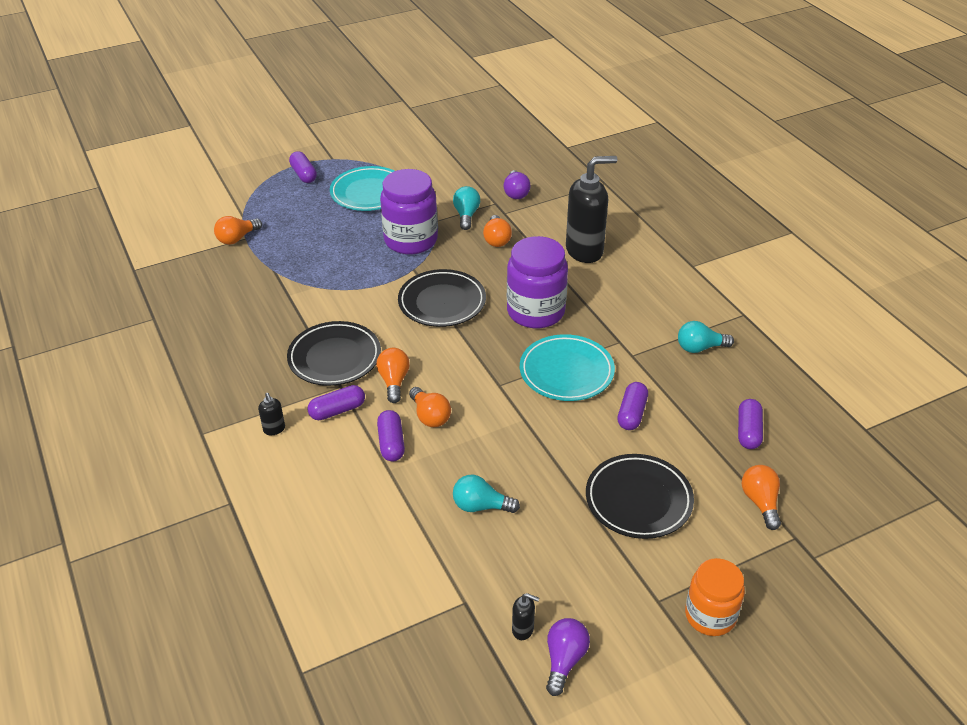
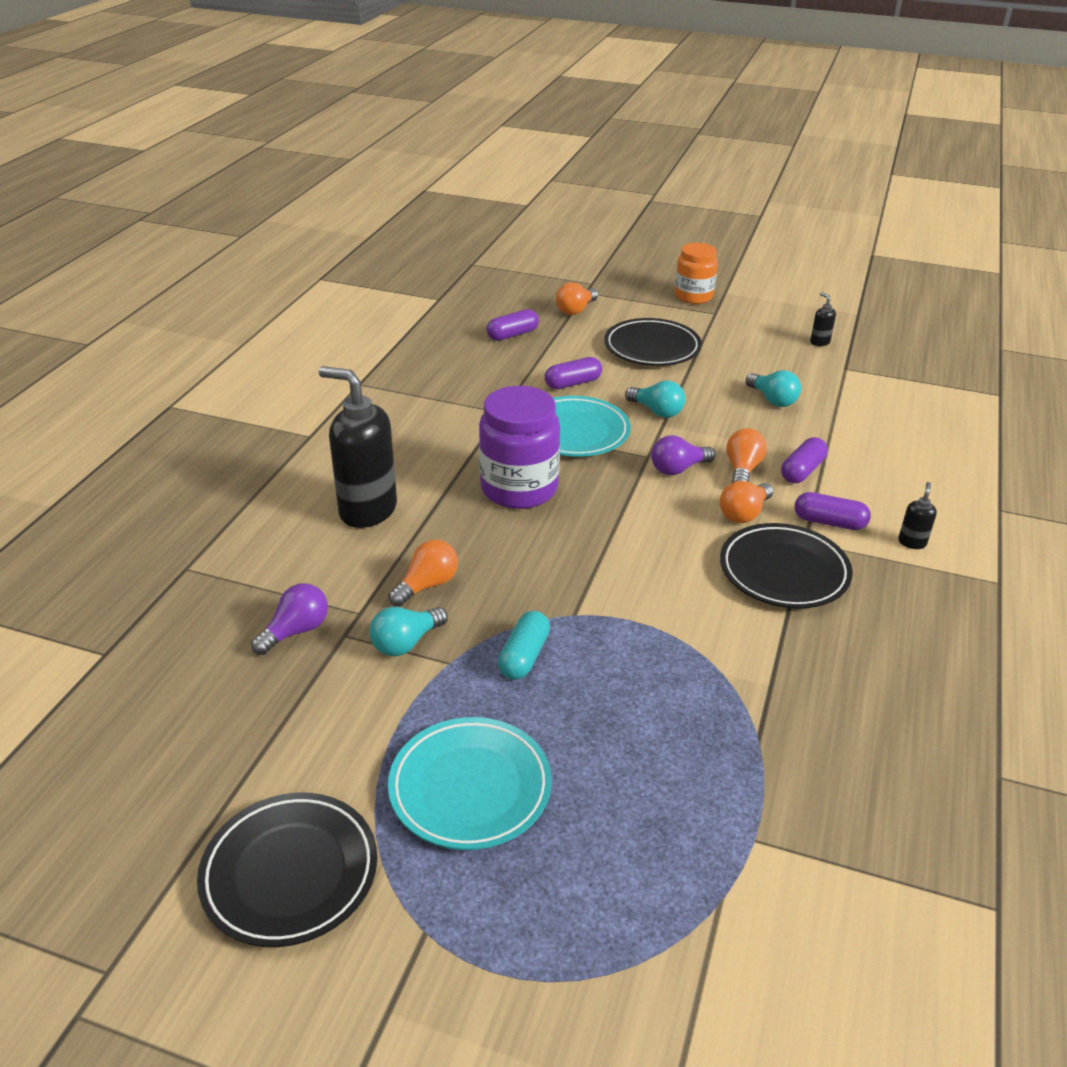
camera: 135 degrees left, 5 degrees down
orange light bulb [214,216,262,245] -> none
purple capsule [289,151,317,183] -> none
purple jar [380,169,438,254] -> turquoise capsule [498,611,550,680]
black plate [398,269,486,327] -> black plate moved to [197,793,377,947]
purple light bulb [546,618,590,696] -> purple light bulb moved to [651,435,716,475]
turquoise light bulb [678,321,734,353] -> turquoise light bulb moved to [625,380,685,418]

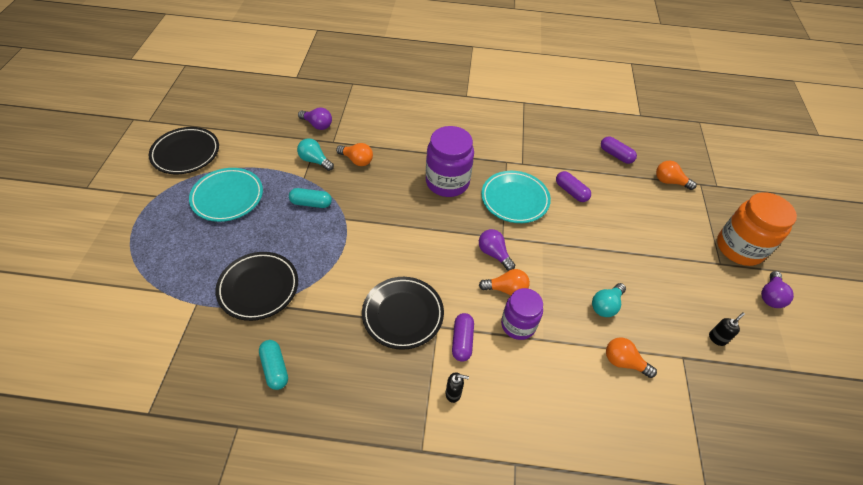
camera: 75 degrees right, 15 degrees up
black soap dispenser [319,366,397,528] -> none
black plate [604,318,702,366] -> black plate moved to [215,252,298,321]
turquoise light bulb [625,380,685,418] -> none
orange jar [675,243,718,304] -> orange jar [717,192,797,266], size x1.51
orange light bulb [720,481,773,523] -> orange light bulb moved to [606,338,657,378]
purple capsule [781,437,828,483] -> purple jar [501,288,543,340]
none -> turquoise capsule [259,340,288,390]
none -> purple light bulb [761,271,794,308]

